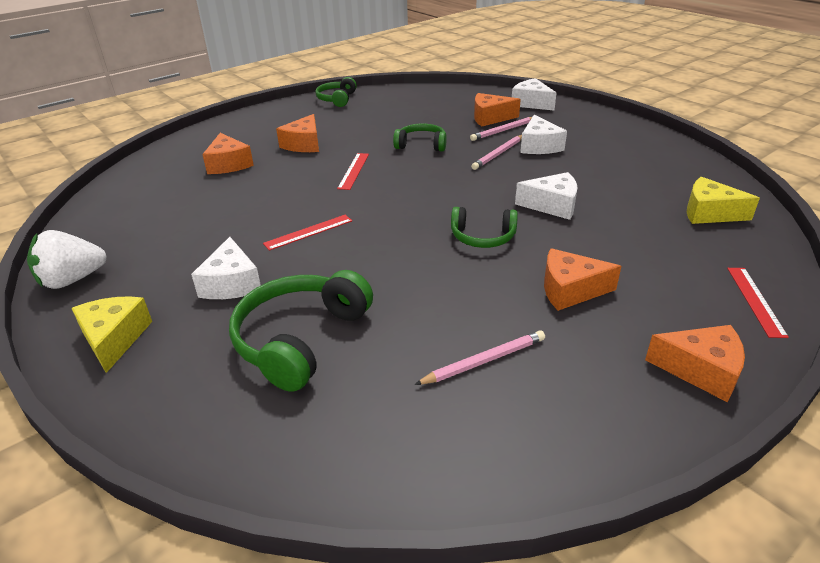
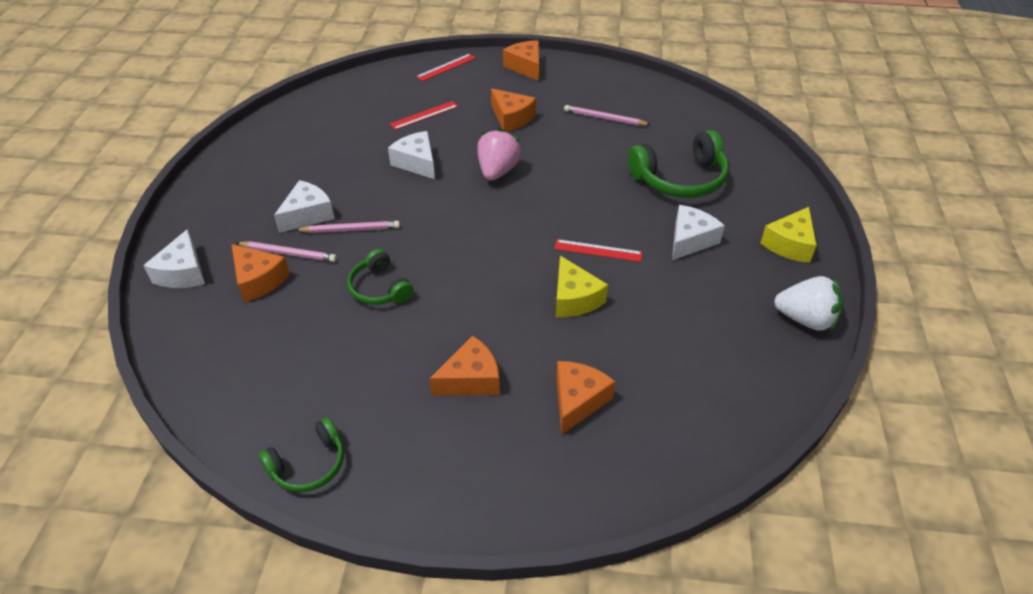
camera: 135 degrees left, 10 degrees up
red ruler [337,153,369,190] -> red ruler moved to [390,101,458,130]
green headphones [451,207,518,248] -> pink strawberry [477,128,522,181]
yellow cheese [687,177,760,224] -> yellow cheese moved to [556,256,608,317]

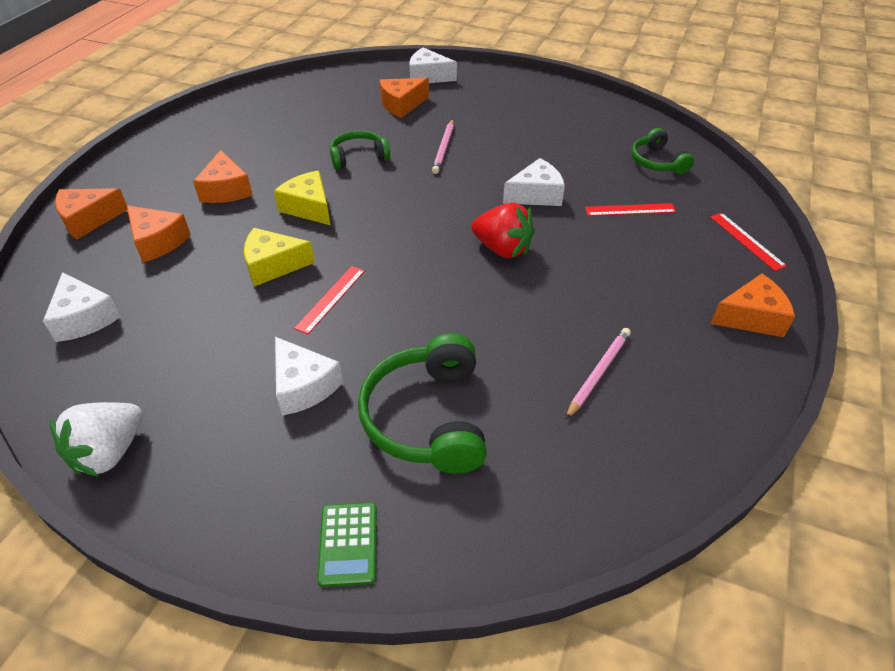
camera: 105 degrees right, 0 degrees up
pink pencil [236,241,337,262] -> none
green headphones [259,417,344,492] -> green headphones moved to [631,128,694,174]
white cheese [274,180,335,233] -> white cheese moved to [43,272,121,342]
red ruler [390,101,458,130] -> red ruler turned 75 degrees counterclockwise [585,203,676,216]
pink strawberry [477,128,522,181] -> red strawberry [471,203,535,258]
orange cheese [491,88,536,132] -> orange cheese moved to [55,188,127,240]
yellow cheese [760,207,817,263] -> yellow cheese moved to [274,171,330,225]
none -> green calculator [317,502,377,587]

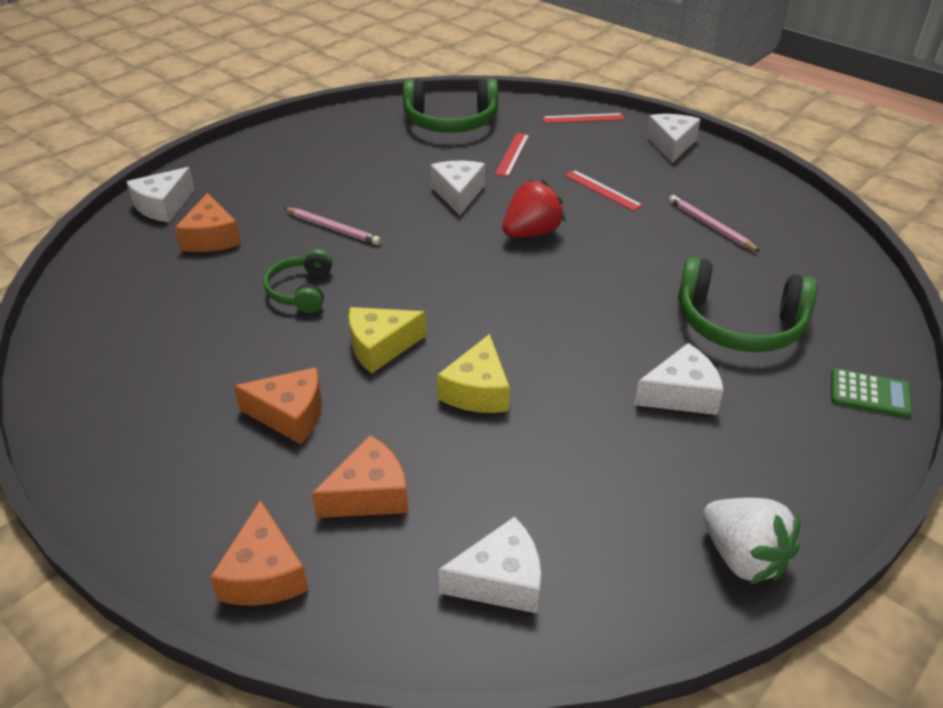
camera: 70 degrees left, 5 degrees down
red ruler [294,266,365,334] -> red ruler moved to [564,170,643,211]
green headphones [631,128,694,174] -> green headphones [403,79,498,133], size x1.67
orange cheese [710,274,795,337] -> white cheese [646,114,700,163]

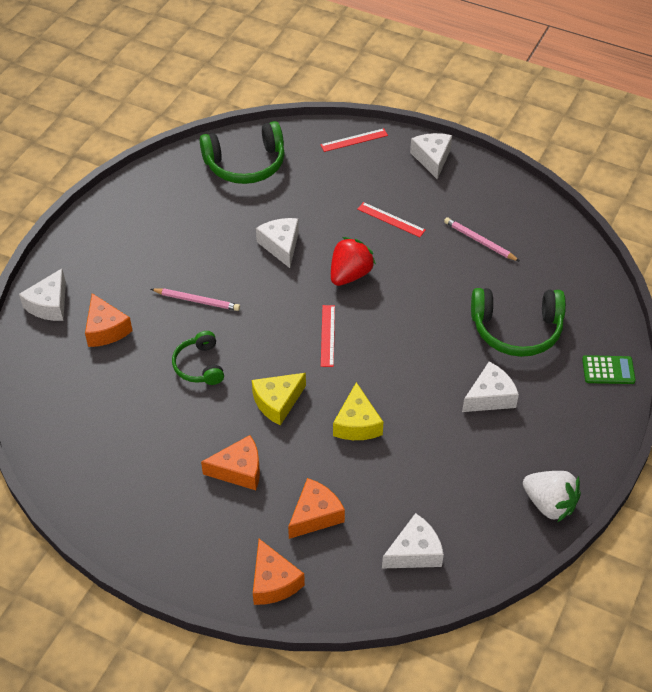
camera: 15 degrees left, 10 degrees up
red ruler [495,133,529,177] -> red ruler moved to [321,305,335,367]

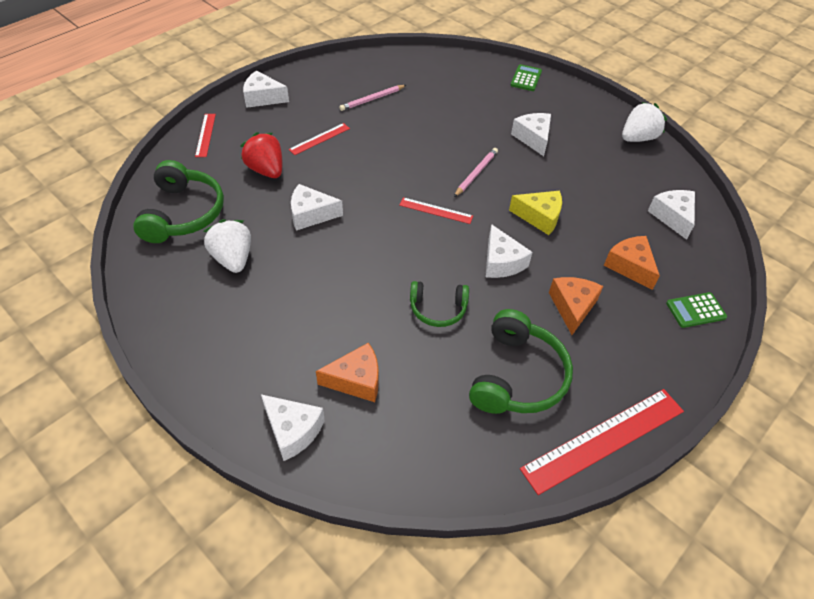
camera: 75 degrees left, 0 degrees up
pink pencil [151,288,240,311] -> pink pencil moved to [454,148,498,197]
yellow cheese [252,373,306,426] -> white cheese [485,224,532,278]
orange cheese [253,539,305,605] -> green calculator [666,292,727,328]
red strawberry [331,237,376,286] -> red strawberry moved to [240,132,282,178]
green headphones [471,288,566,357] -> green headphones moved to [469,309,573,414]
none -> white strawberry [203,219,251,273]
none -> red ruler [520,389,684,495]

